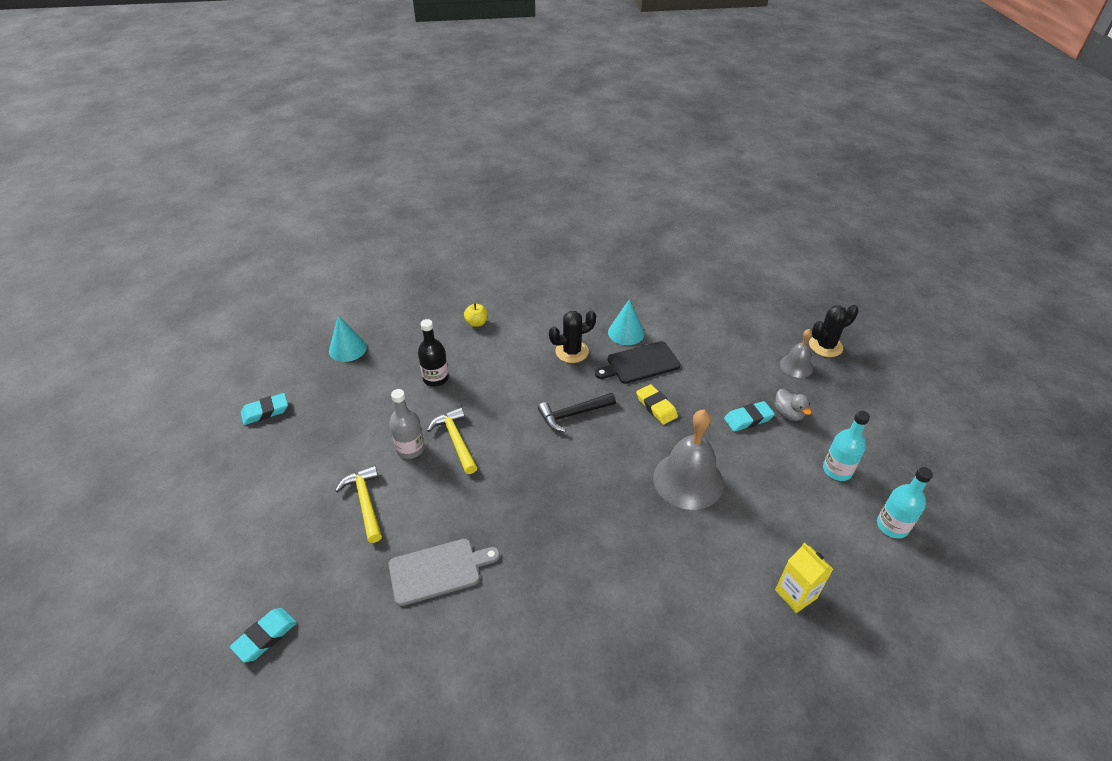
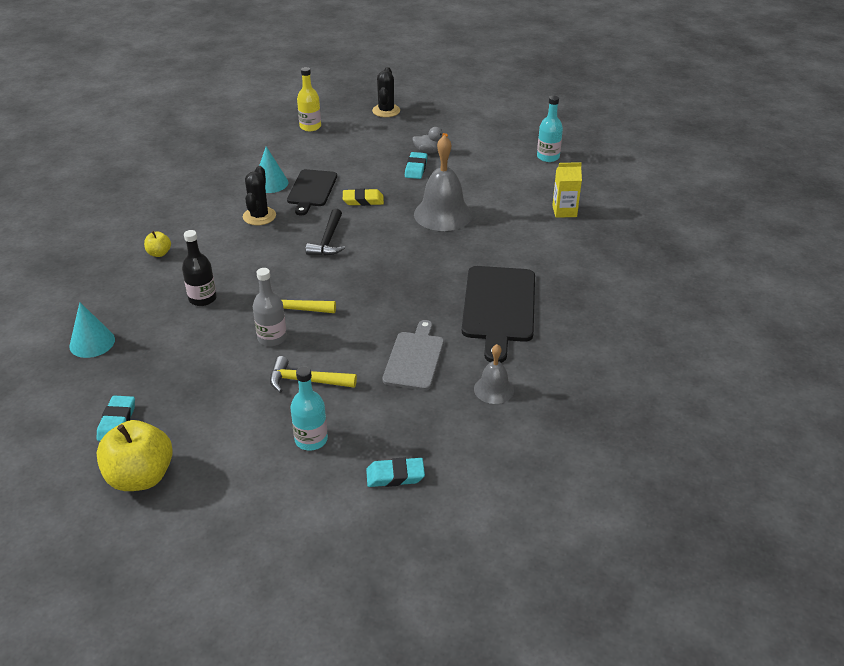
camera: 60 degrees left, 5 degrees down
turquoise eraser [230,608,297,662] -> turquoise eraser turned 75 degrees counterclockwise [366,457,425,487]
grey bell [780,329,814,378] -> grey bell moved to [474,344,514,404]
turquoise bottle [823,411,870,481] -> turquoise bottle moved to [290,367,328,451]
none -> yellow apple [97,420,173,491]
none -> yellow bottle [297,67,321,131]
none -> black cutting board [462,266,535,363]

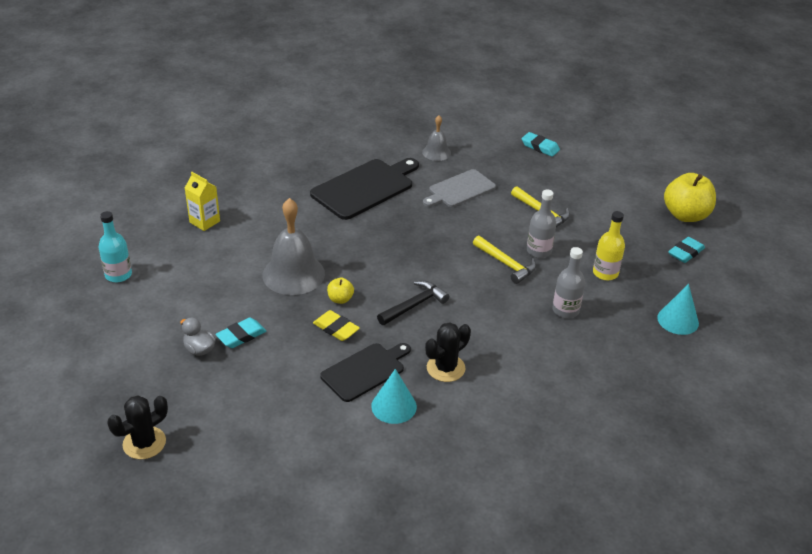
camera: 140 degrees left, 0 degrees up
yellow apple [144,231,171,257] -> yellow apple moved to [327,278,354,304]
black bottle [182,230,217,306] -> grey bottle [553,247,585,318]
turquoise bottle [290,367,328,451] -> none
yellow bottle [297,67,321,131] -> yellow bottle moved to [593,211,625,280]

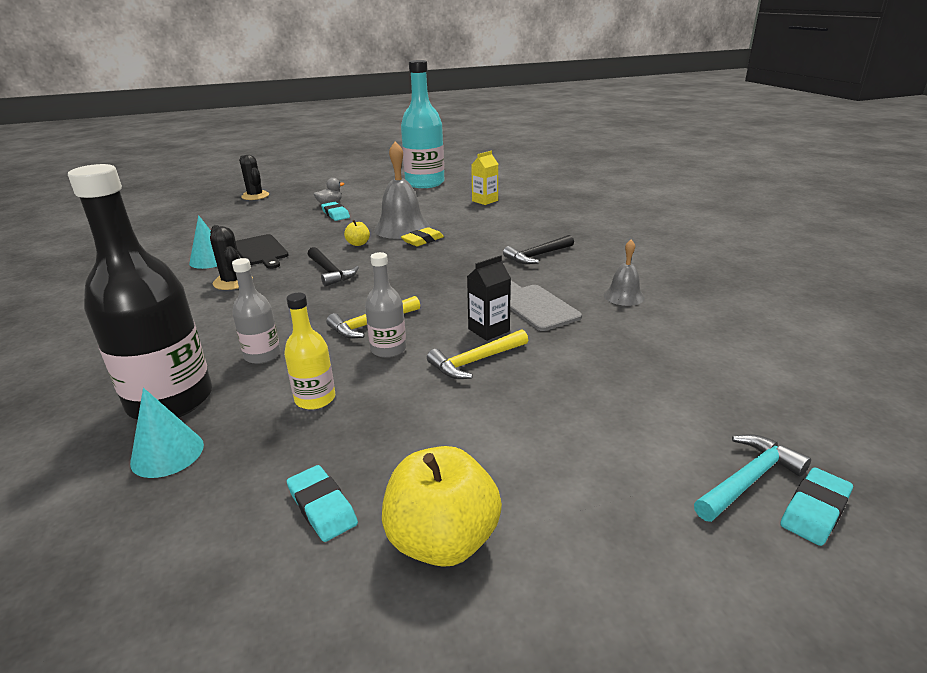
camera: 100 degrees right, 10 degrees down
turquoise bottle [99,211,132,282] -> turquoise bottle [401,60,444,188], size x2.02
black cutting board [310,158,419,220] -> black hammer [503,235,574,264]
yellow eraser [313,310,360,341] -> yellow eraser moved to [401,227,444,246]
turquoise eraser [521,132,560,157] -> turquoise eraser moved to [780,467,853,546]
none -> black bottle [68,164,212,420]
none -> black carton [467,255,511,341]
none -> turquoise hammer [694,434,811,522]

